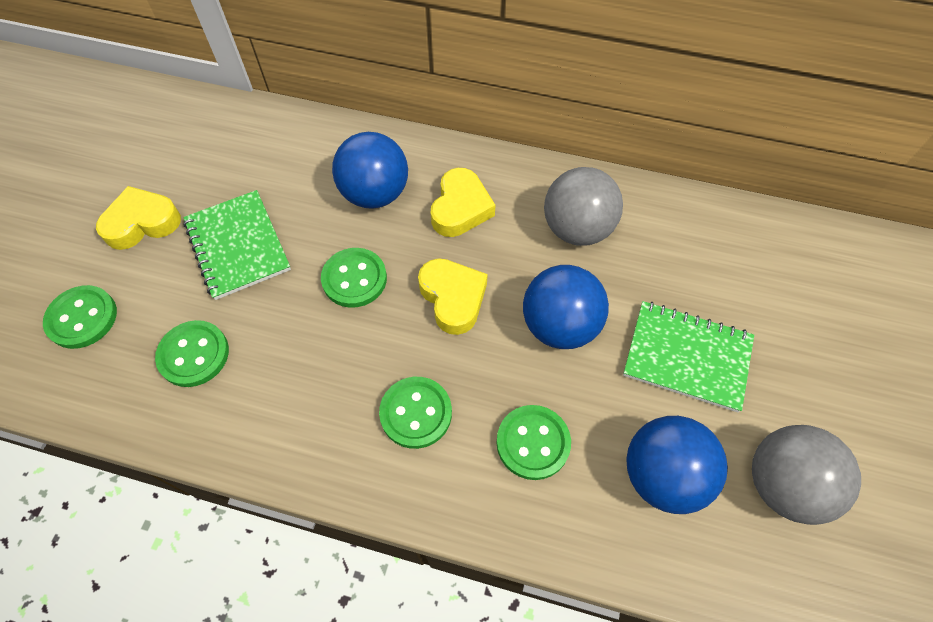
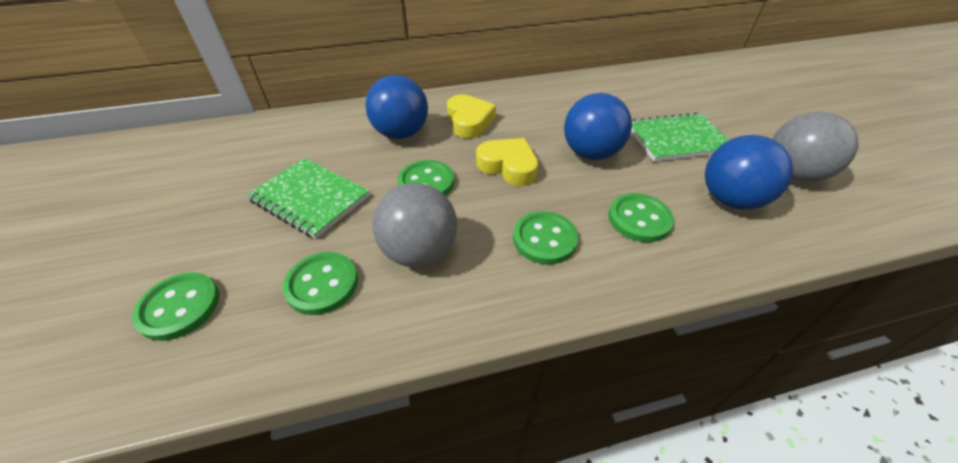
camera: 30 degrees left, 15 degrees down
yellow heart [96,186,181,250] -> none
grey ball [544,167,623,246] -> grey ball moved to [372,183,458,267]

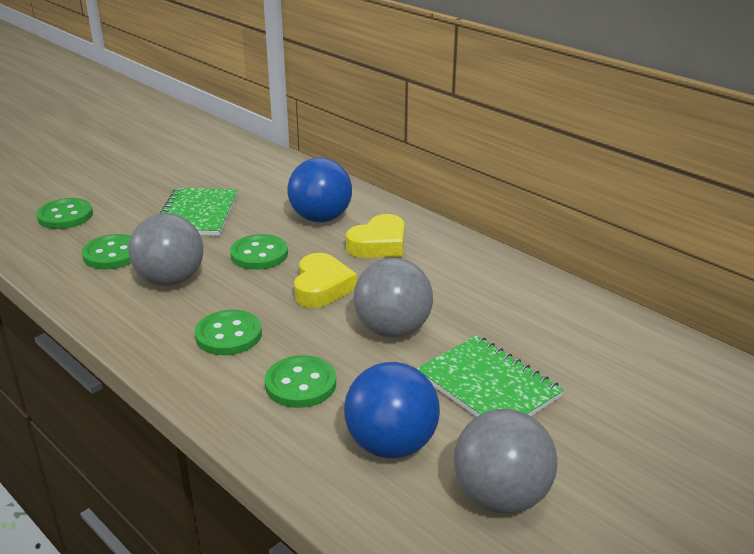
camera: 60 degrees right, 15 degrees down
blue ball [564,93,632,160] -> grey ball [353,258,433,338]

